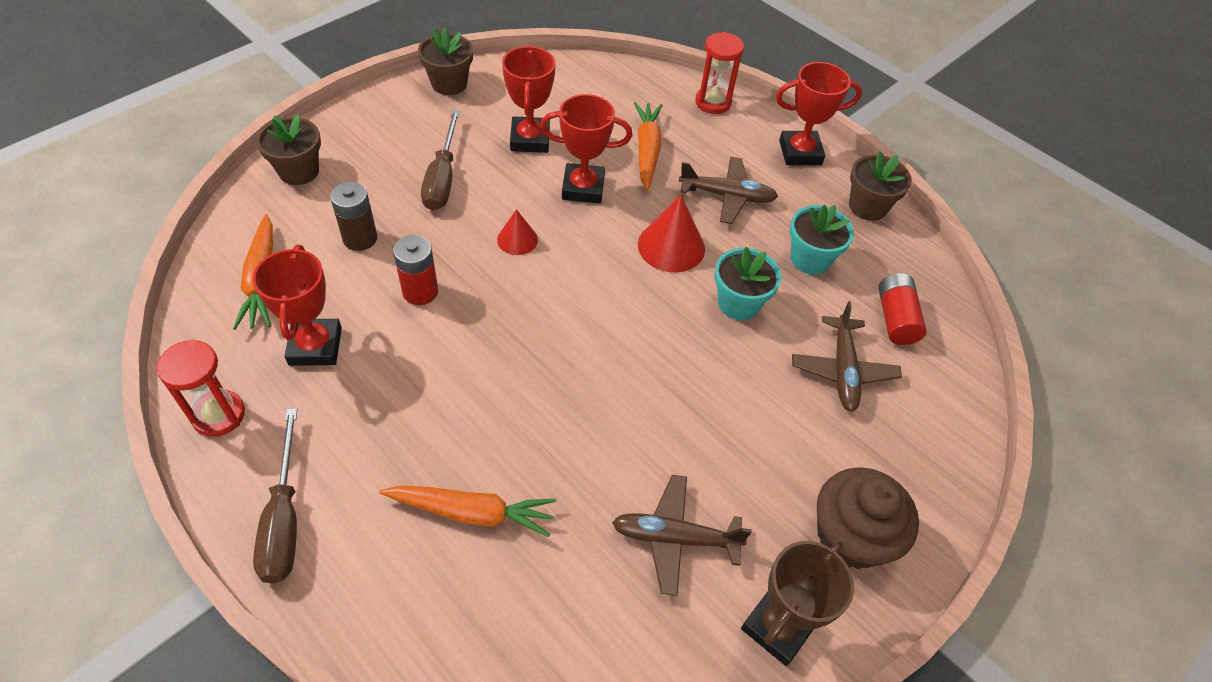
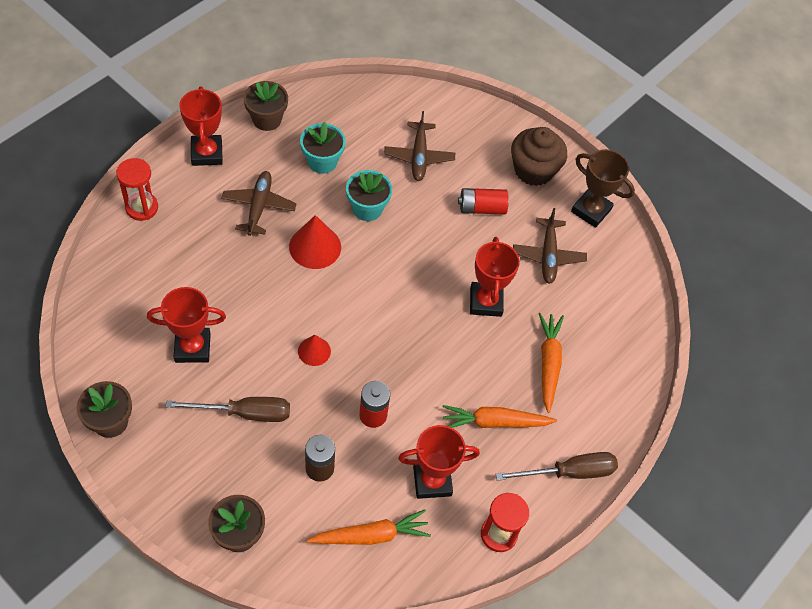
camera: 95 degrees left, 5 degrees up
red trophy [540,94,632,204] -> red trophy moved to [470,237,520,317]
orange carrot [634,102,662,190] -> orange carrot moved to [443,405,557,428]
brown plane [792,301,902,412] -> brown plane turned 90 degrees clockwise [384,111,455,181]
red battery [878,273,927,345] -> red battery moved to [458,188,509,214]

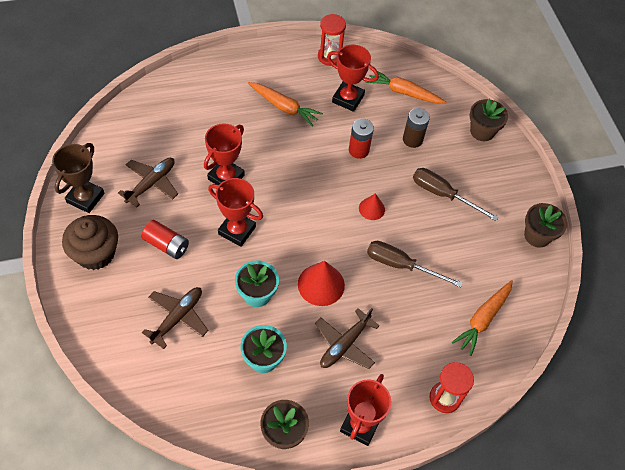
camera: 145 degrees left, 0 degrees up
red trophy [147,287,226,363] -> red trophy moved to [208,178,263,247]
brown screwdriver [496,452,618,481] -> brown screwdriver moved to [367,241,463,288]
orange carrot [539,313,564,413] -> orange carrot moved to [452,280,513,356]
brown trophy [571,149,635,228] -> brown trophy turned 45 degrees clockwise [52,143,104,213]

